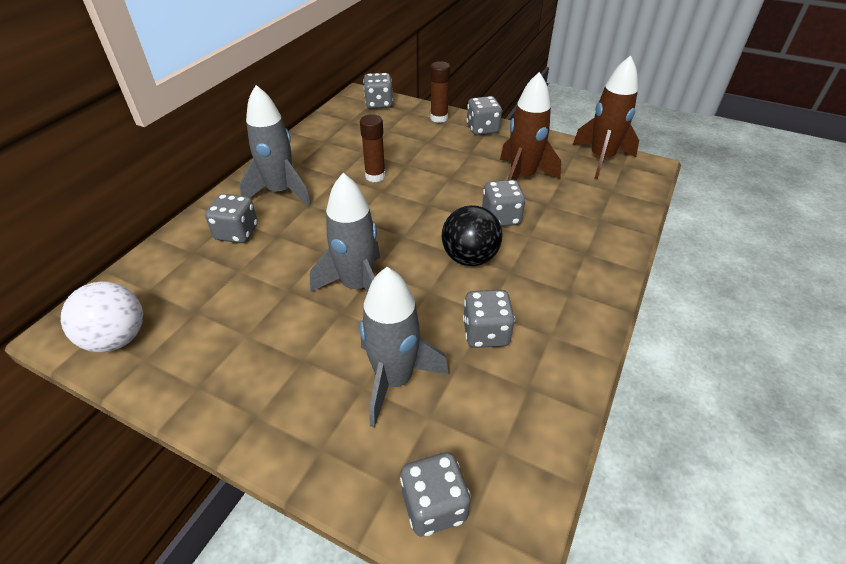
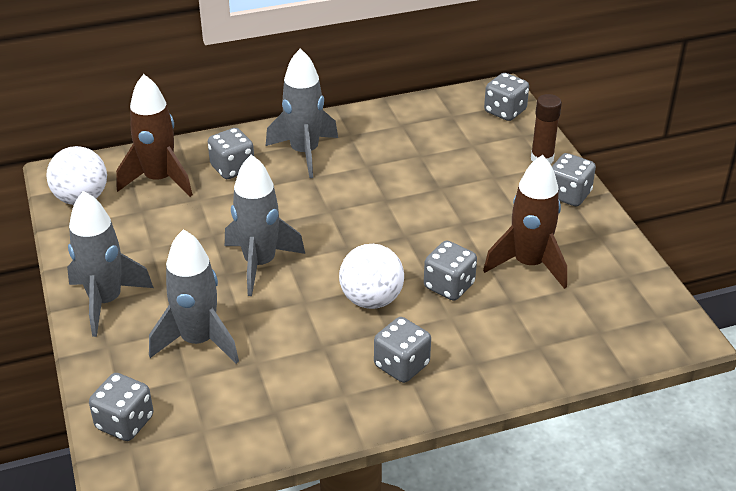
camera: 45 degrees right, 5 degrees down
brown glue stick [360,114,386,182] -> none
black ball [441,205,503,266] -> white ball [339,244,404,309]
grey dice [463,290,515,348] -> grey dice moved to [374,317,431,383]
brown rocket [573,55,639,179] -> brown rocket moved to [116,74,193,197]
none -> grey rocket [67,191,154,337]

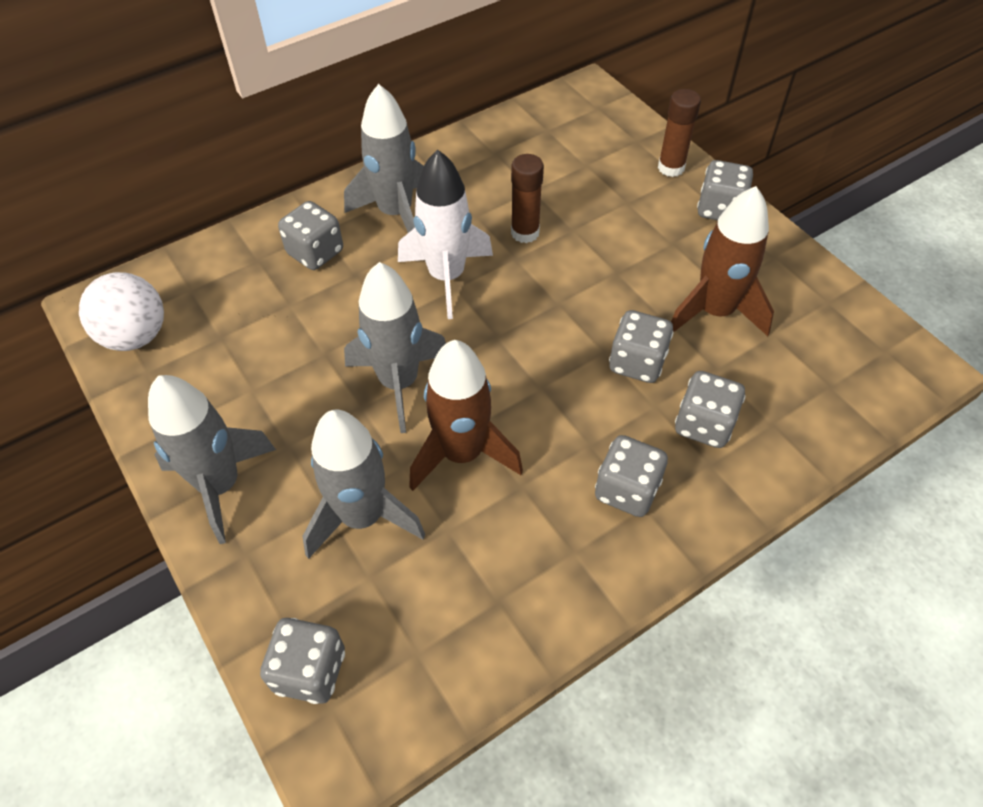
camera: 15 degrees left, 15 degrees up
brown rocket [116,74,193,197] -> brown rocket moved to [409,340,523,491]
white ball [339,244,404,309] -> none
grey dice [484,73,529,121] -> grey dice moved to [675,371,745,448]
none -> white rocket [398,150,493,319]
none -> brown glue stick [511,154,544,243]

